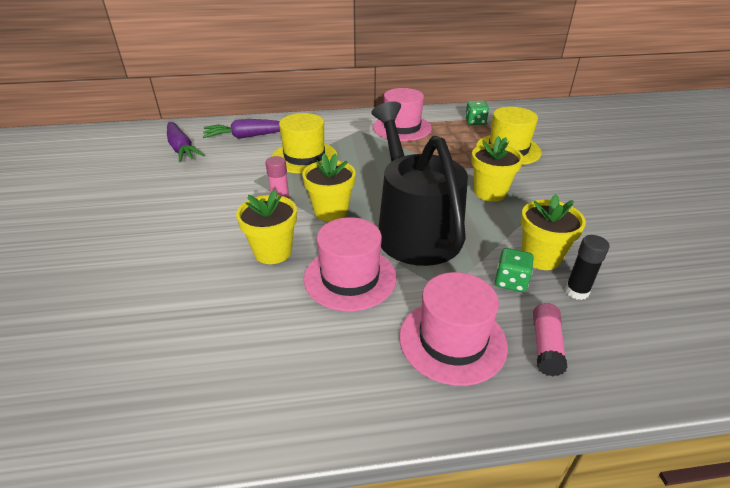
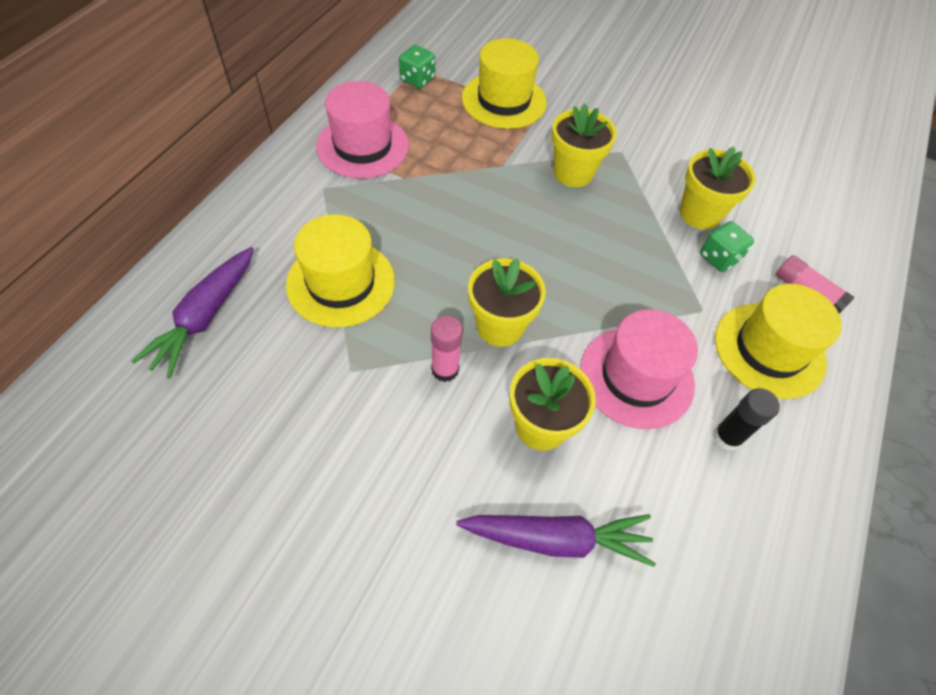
camera: 60 degrees left, 20 degrees up
purple carrot [167,122,205,163] -> purple carrot moved to [456,514,656,567]
black watering can [371,101,468,266] -> none
pink hat [399,272,508,386] -> yellow hat [715,284,842,399]
black glue stick [565,235,610,300] -> black glue stick moved to [713,388,780,451]

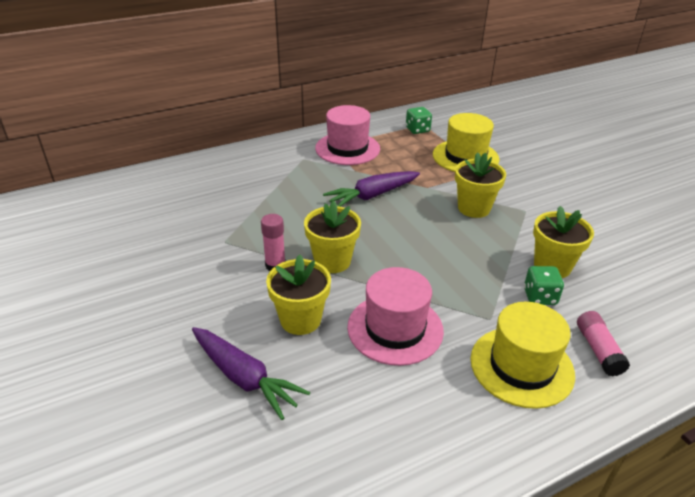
camera: 40 degrees right, 20 degrees down
purple carrot [132,247,254,379] -> purple carrot moved to [323,171,420,207]
yellow hat [286,214,395,327] -> none
black glue stick [713,388,780,451] -> none

